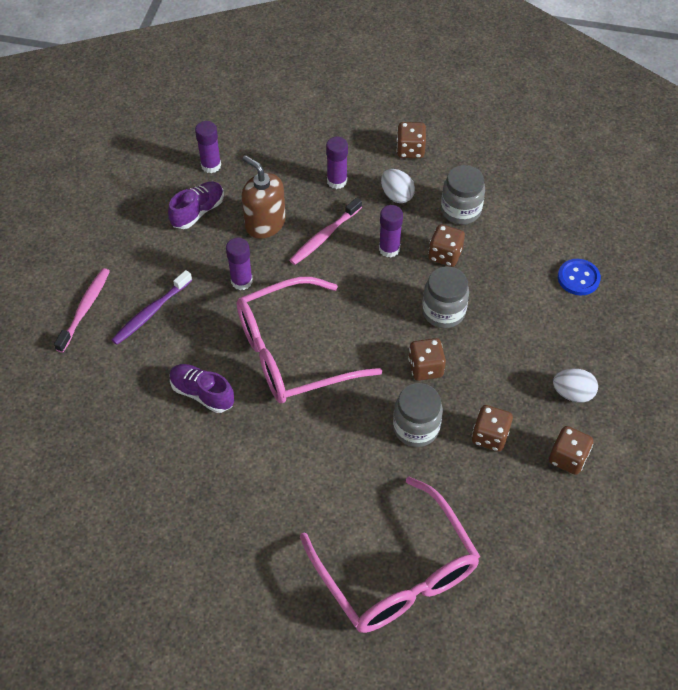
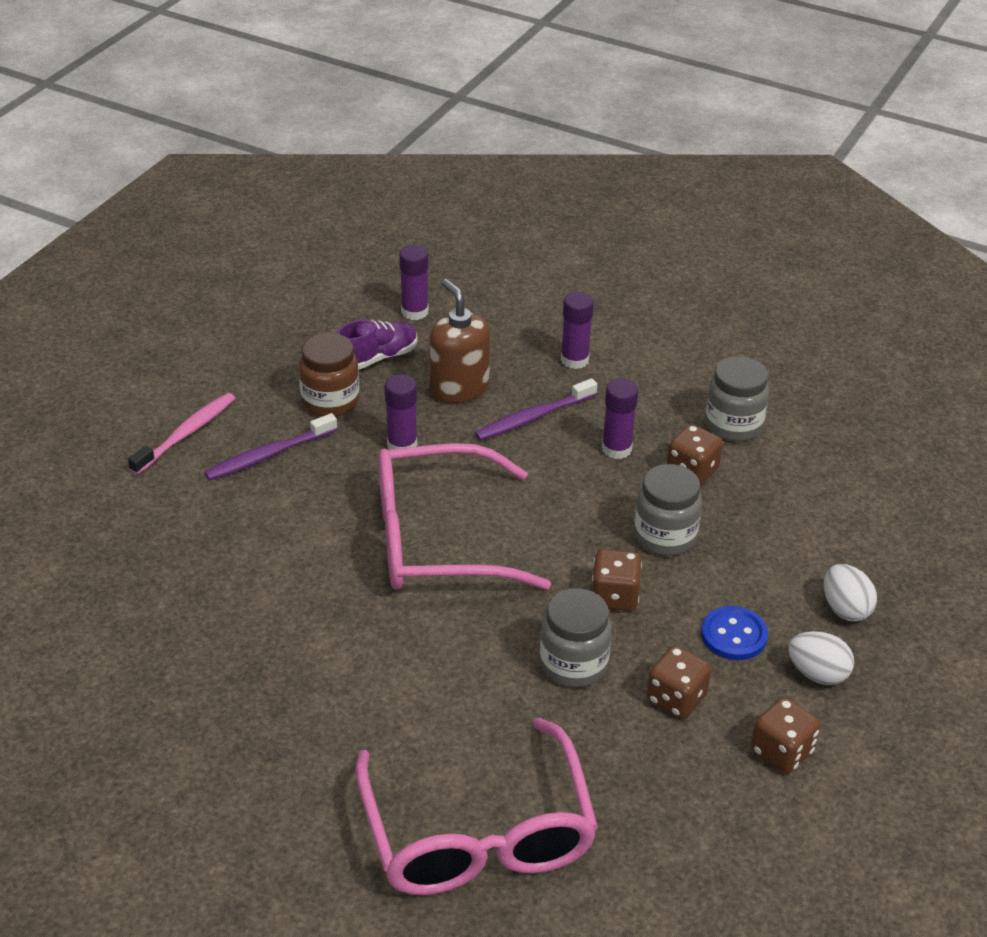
camera: 15 degrees right, 15 degrees down
purple shoe [170,364,234,413] -> none
pink toothbrush [289,198,362,265] -> purple toothbrush [475,378,597,441]
white egg [381,169,415,203] -> white egg moved to [824,564,877,622]
brown dice [396,122,426,158] -> none
blue button [558,259,601,295] -> blue button moved to [701,606,768,660]
none -> brown jar [299,333,359,417]

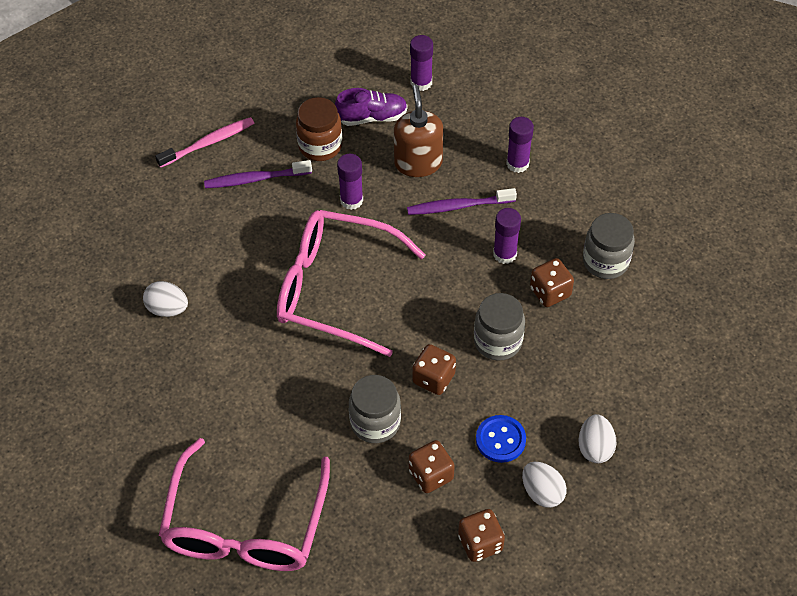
camera: 25 degrees right, 15 degrees up
none -> white egg [143,281,188,317]

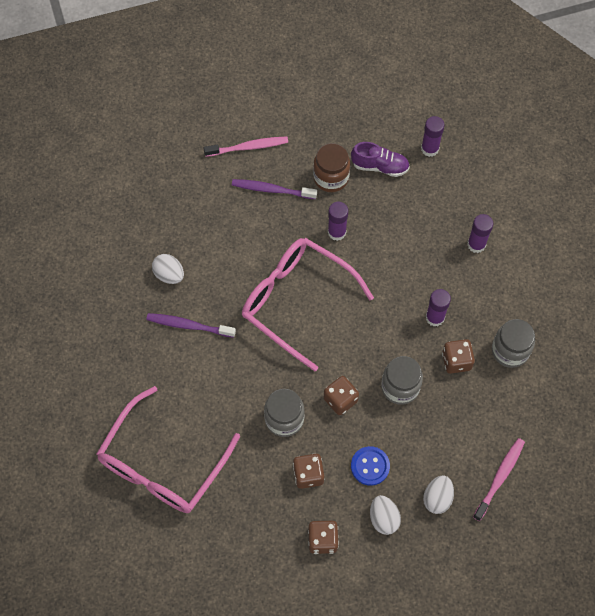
camera: 20 degrees right, 10 degrees up
brown soap dispenser [394,85,444,177] -> none
purple toothbrush [407,188,517,215] -> purple toothbrush moved to [146,313,236,338]
none -> pink toothbrush [473,438,525,521]

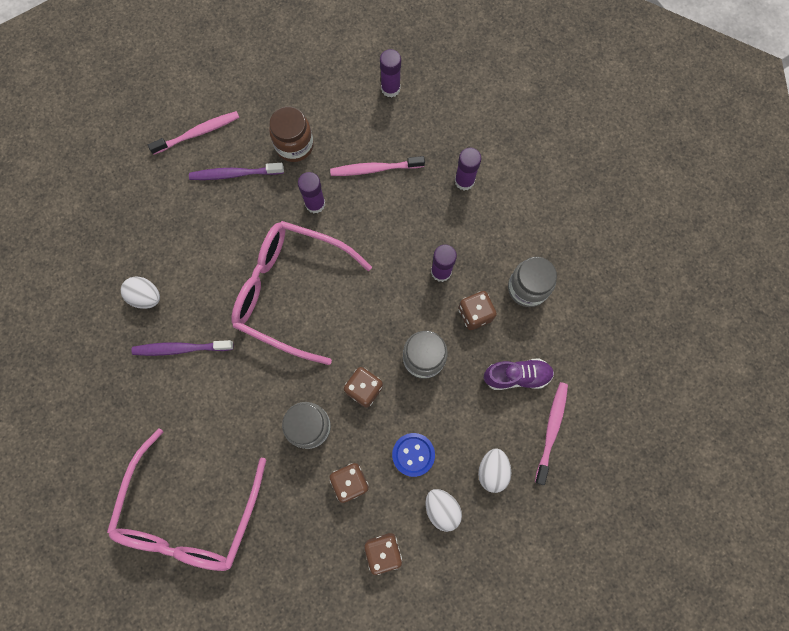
camera: 15 degrees left, 10 degrees up
purple shoe [351,142,410,177] -> purple shoe moved to [484,358,554,390]
none -> pink toothbrush [330,156,425,176]

